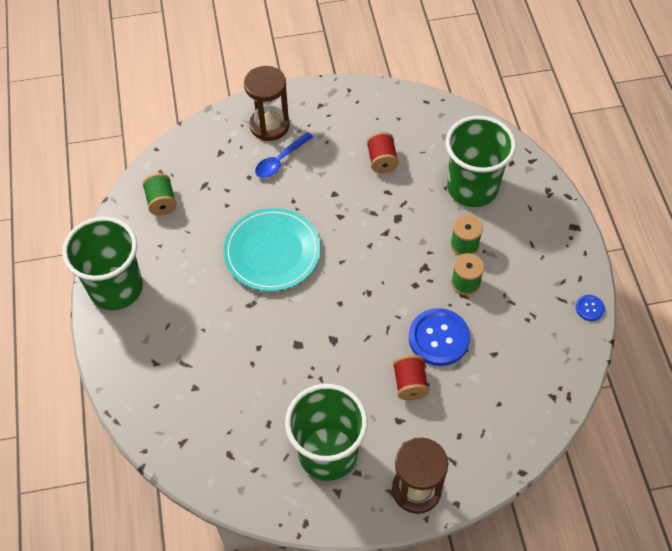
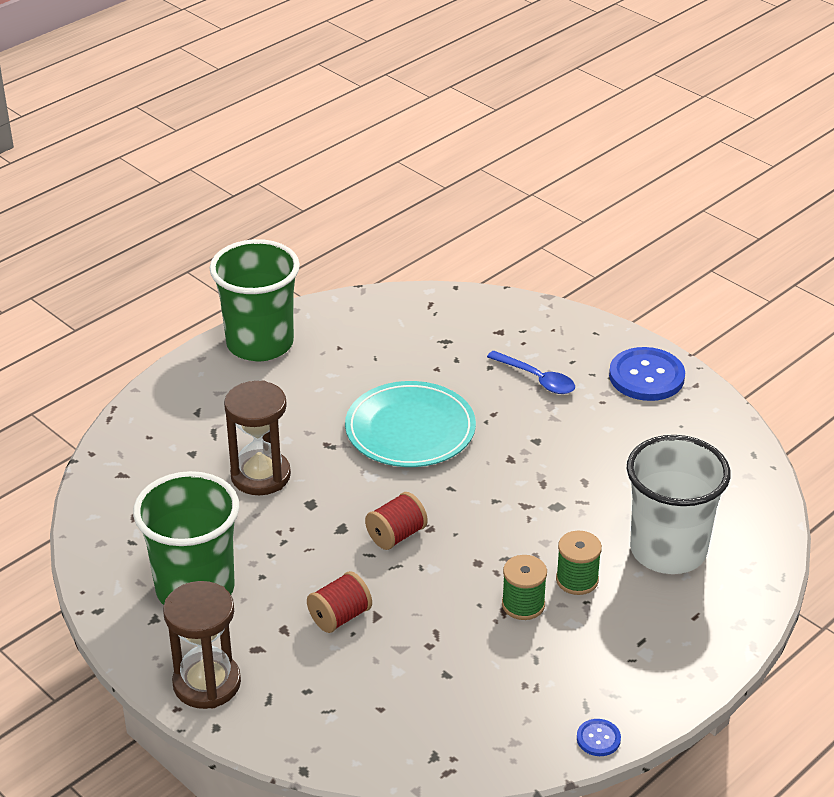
camera: 55 degrees right, 20 degrees down
green spool [143,173,177,215] -> none
brown hourglass [244,66,290,141] -> brown hourglass moved to [224,381,291,495]
blue spoon [255,132,313,178] -> blue spoon turned 150 degrees counterclockwise [487,350,575,394]
red spool [367,132,399,173] -> red spool moved to [365,492,428,550]
blue button [409,308,470,366] -> blue button moved to [609,347,685,401]
green cup [446,116,516,207] -> white cup [627,435,730,574]

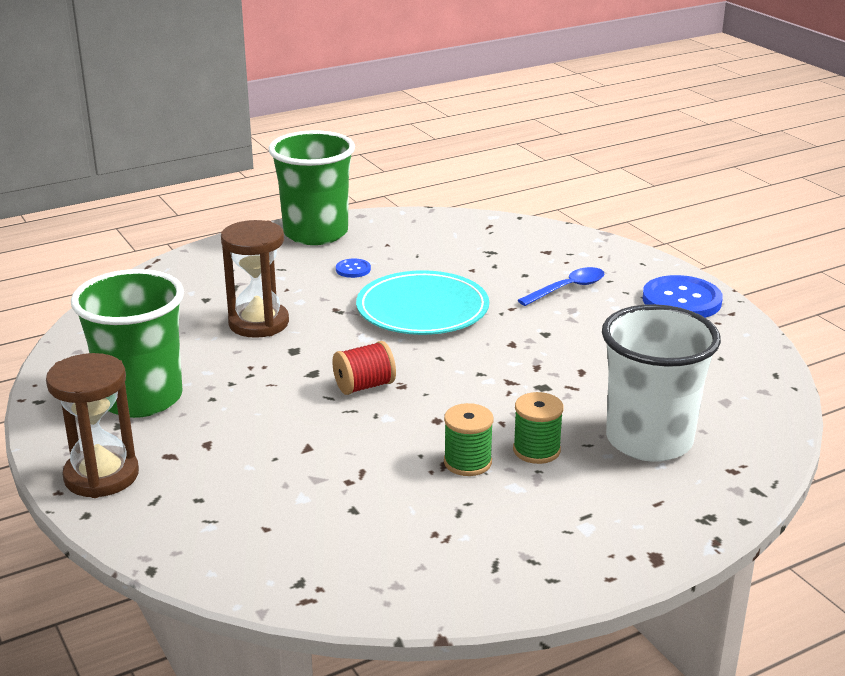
camera: 15 degrees right, 10 degrees down
red spool [307,571,372,633] -> none
blue spoon [487,350,575,394] -> blue spoon turned 90 degrees counterclockwise [518,267,604,306]
blue button [577,719,621,756] -> blue button moved to [336,259,371,278]

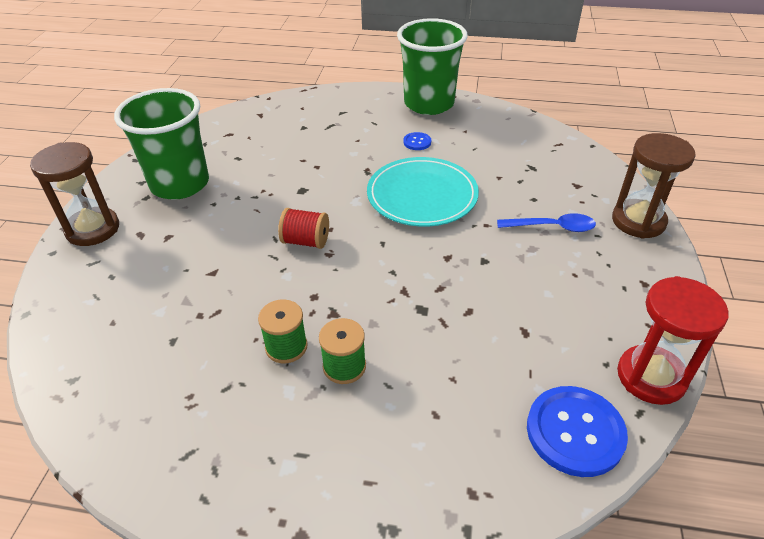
camera: 40 degrees right, 15 degrees up
brown hourglass [221,220,289,338] -> brown hourglass moved to [612,133,696,239]
white cup [602,304,721,462] -> none
blue button [642,275,723,318] -> blue button moved to [527,386,628,477]
none -> red hourglass [617,276,729,405]

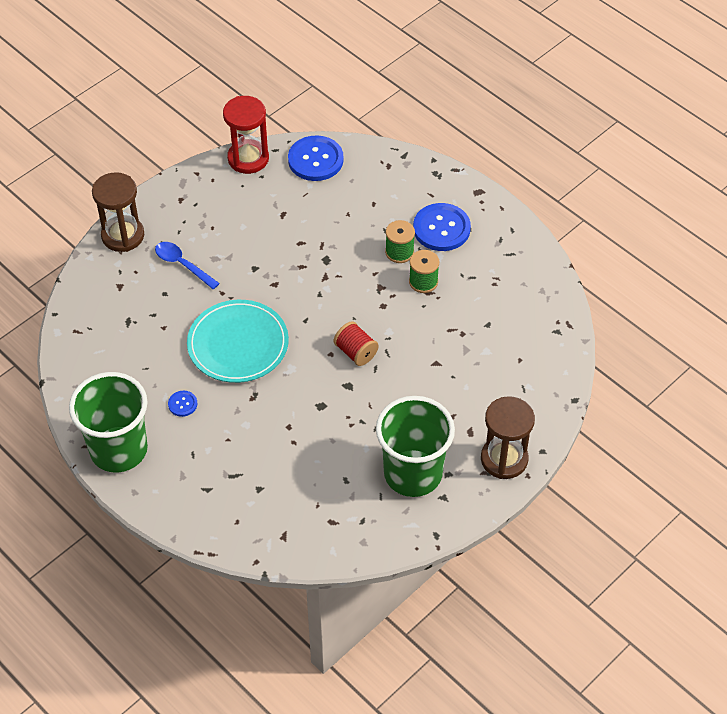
camera: 145 degrees left, 10 degrees up
none -> blue button [413,203,471,251]

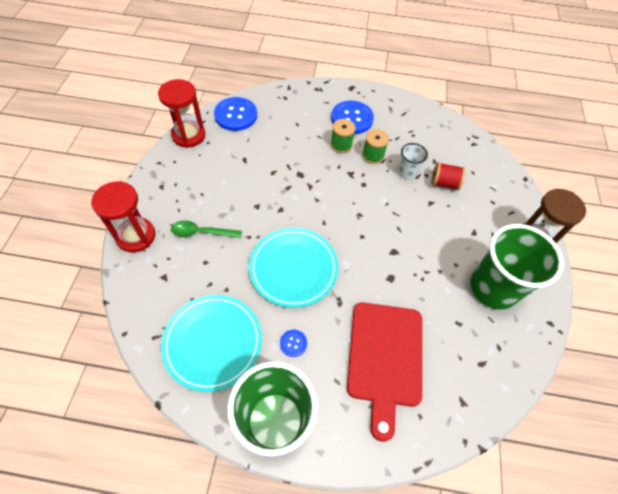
camera: 40 degrees left, 5 degrees up
brown hourglass [92,172,144,252] -> red hourglass [91,181,156,252]
blue spoon [155,242,220,289] -> green spoon [171,220,242,238]
red spool [334,321,379,366] -> red spool moved to [431,162,465,190]
none -> turquoise plate [161,295,262,392]
none -> red cutting board [347,302,422,442]
none -> white cup [398,143,428,179]

